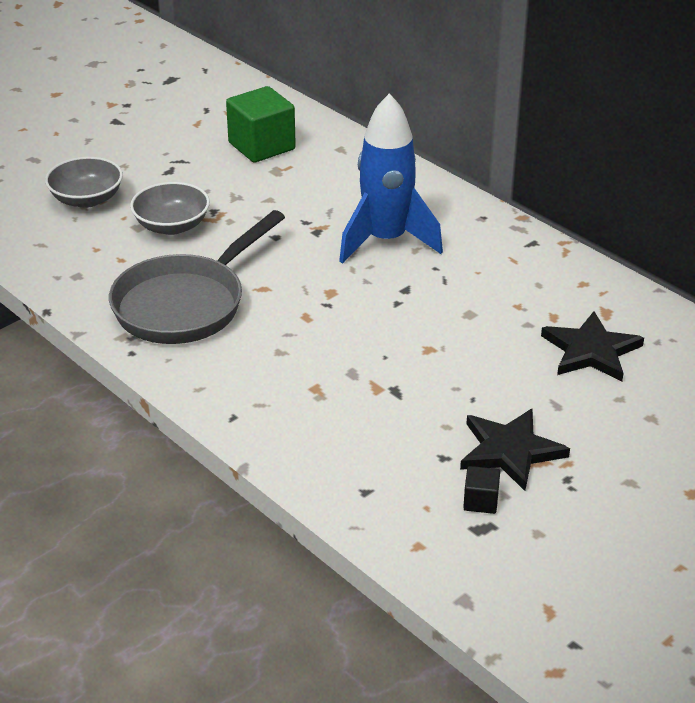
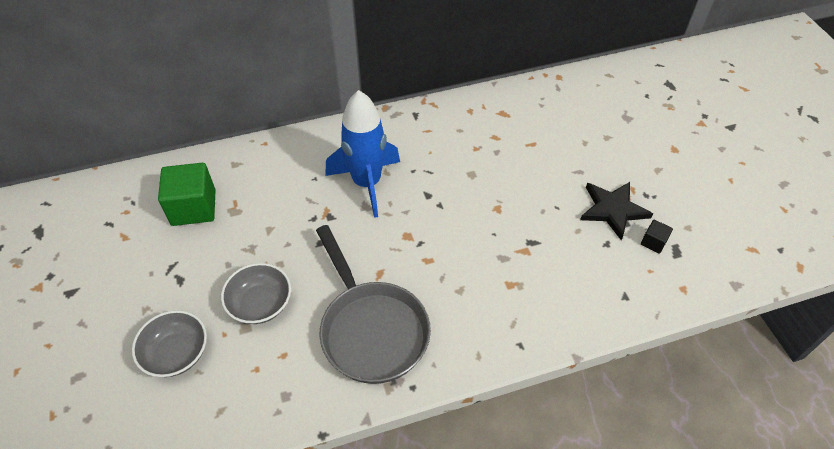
camera: 65 degrees left, 15 degrees up
black star [541,311,644,381] -> none

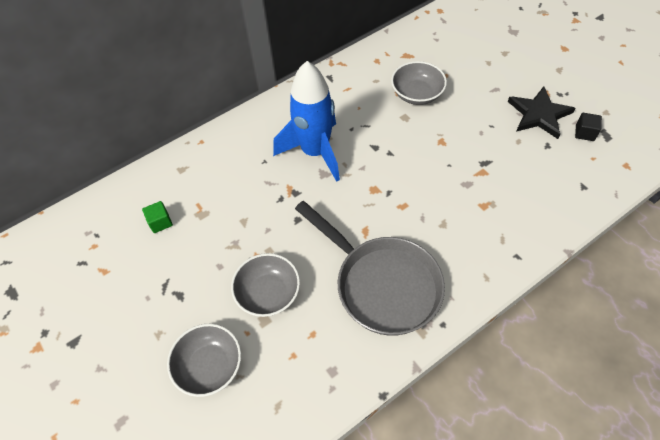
camera: 15 degrees left, 5 degrees up
green cube [158,163,216,226] -> green cube [142,201,173,233], size x0.47
none -> grey bowl [391,61,447,105]

